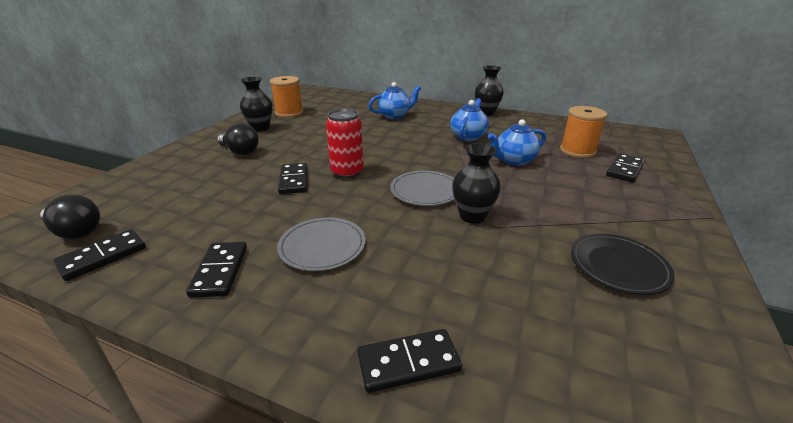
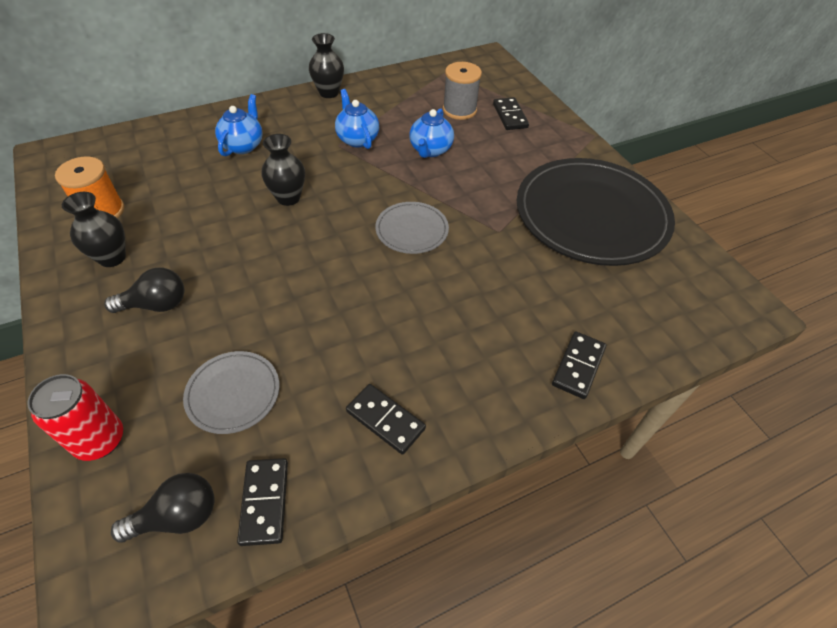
camera: 50 degrees left, 20 degrees up
grey plate [277,217,366,271] -> grey plate moved to [183,351,279,434]
black domino [278,163,308,194] -> none
red can [326,109,364,179] -> red can moved to [27,374,123,461]
black vase [452,143,501,224] -> black vase moved to [262,134,305,206]
orange spool [560,106,607,158] -> grey spool [443,62,482,120]
black plate [571,234,674,295] -> black plate [517,158,675,266], size x2.18

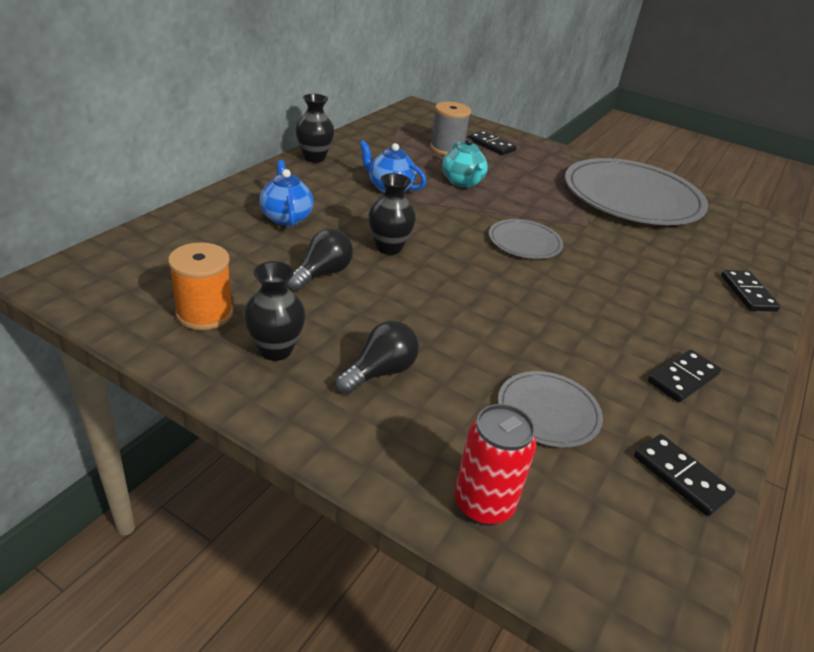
camera: 35 degrees left, 15 degrees down
black light bulb [111,473,215,543] -> black light bulb moved to [288,229,353,290]
black domino [346,384,426,455] -> black domino turned 45 degrees counterclockwise [648,349,721,402]
blue teapot [409,108,454,158] -> turquoise teapot [442,138,488,188]
black plate [517,158,675,266] -> grey plate [565,158,708,225]

